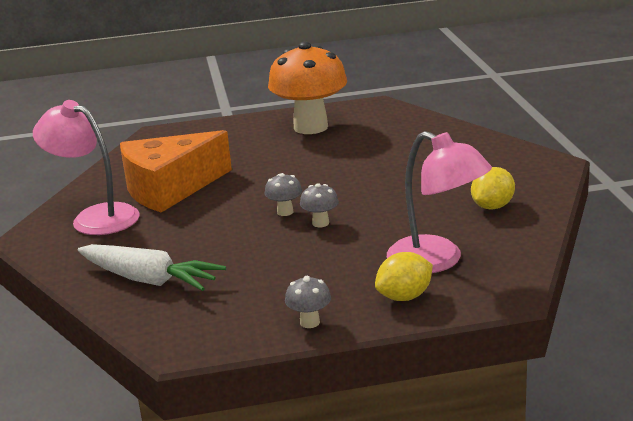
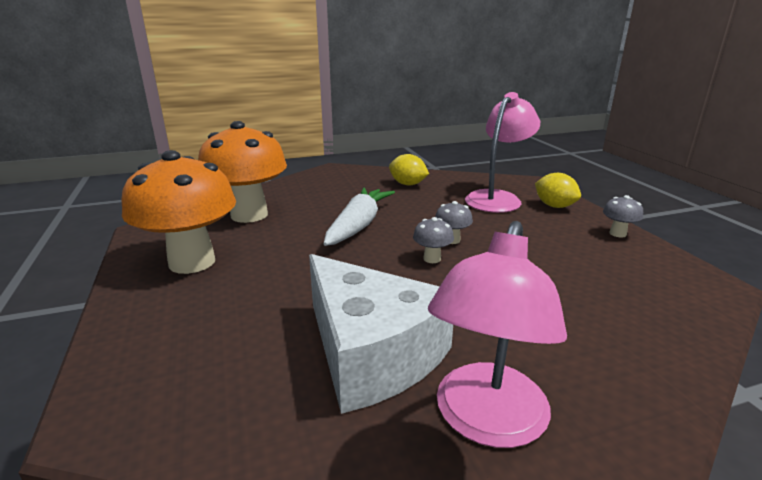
camera: 100 degrees left, 0 degrees up
white carrot [77,244,226,291] -> white carrot moved to [324,187,395,246]
orange cheese [120,130,232,213] -> white cheese [309,254,453,414]
none -> orange mushroom [198,121,287,223]

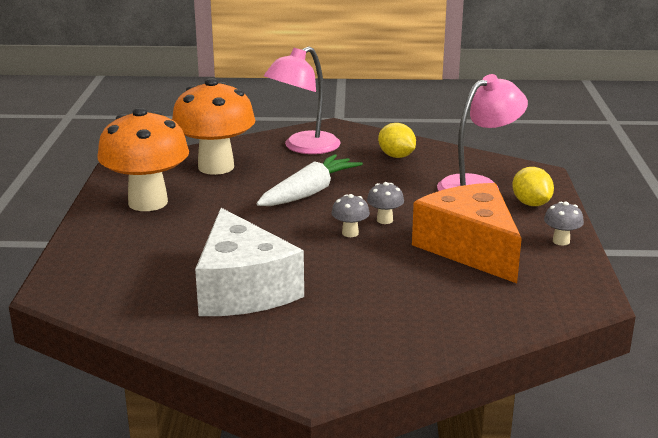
camera: 20 degrees right, 0 degrees up
pink lamp [428,221,567,448] -> pink lamp moved to [264,46,341,154]
none -> orange cheese [412,183,522,283]

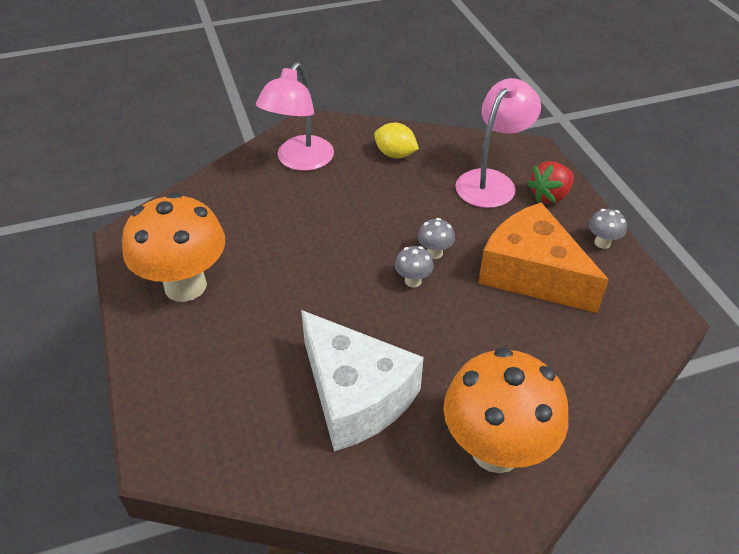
camera: 20 degrees left, 20 degrees up
orange mushroom [172,78,255,175] -> orange mushroom moved to [443,347,568,473]
white carrot [256,154,363,206] -> none
yellow lemon [512,167,554,206] -> red strawberry [527,161,574,204]

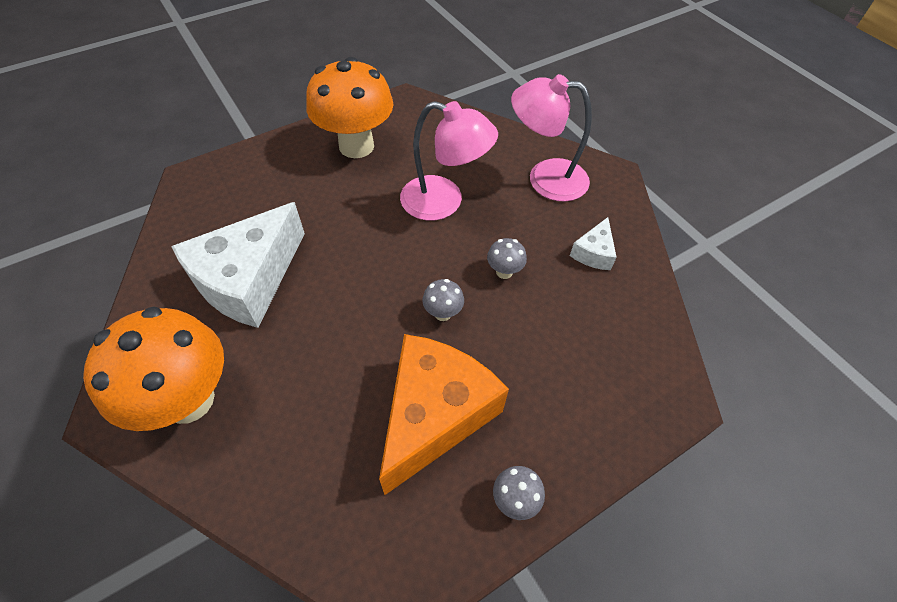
camera: 75 degrees right, 10 degrees up
yellow lemon [374,123,419,159] -> white cheese [570,217,617,270]
grey mushroom [395,246,434,288] -> grey mushroom moved to [487,238,527,279]
pink lamp [455,78,541,208] -> pink lamp moved to [400,101,498,221]
red strawberry [527,161,574,204] -> none

